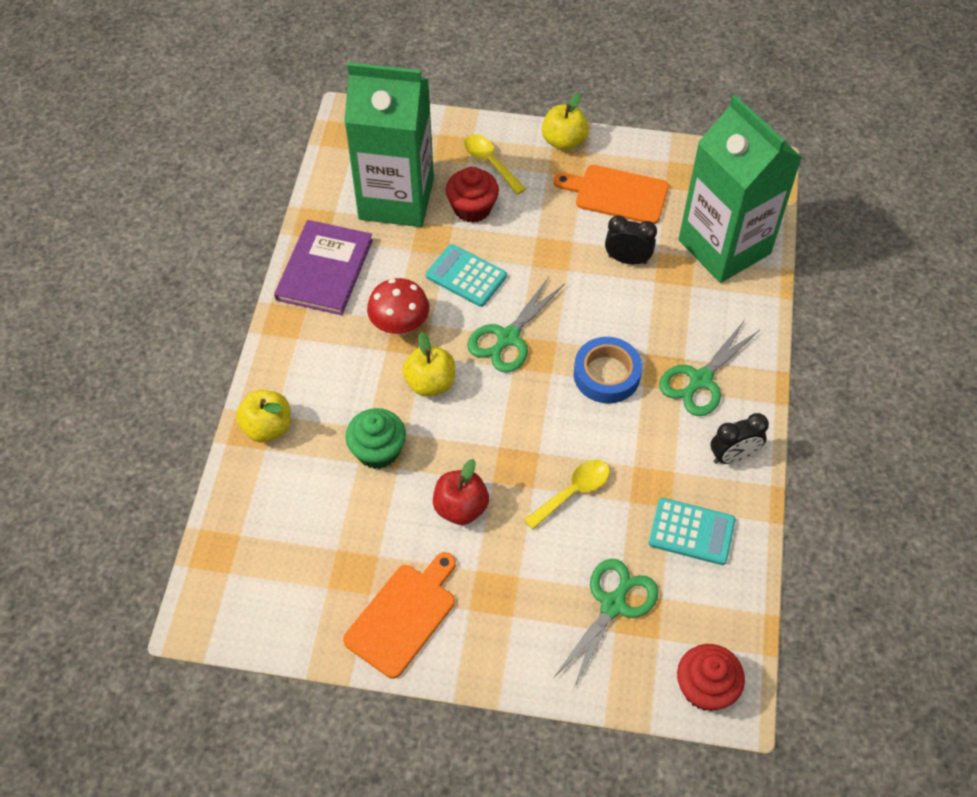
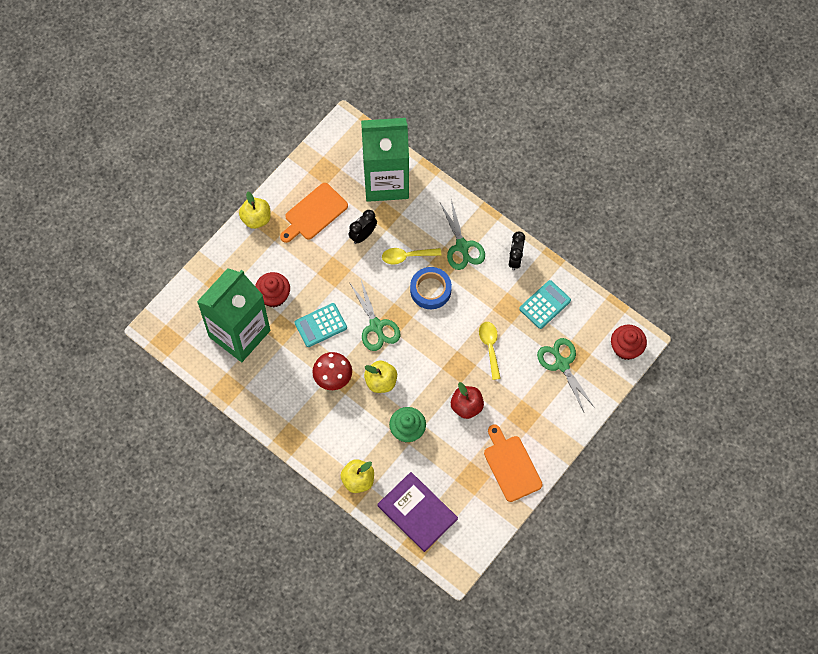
camera: 60 degrees left, 10 degrees up
purple book [274,220,373,315] -> purple book moved to [377,472,458,552]
yellow spoon [464,134,526,195] -> yellow spoon moved to [382,248,441,264]

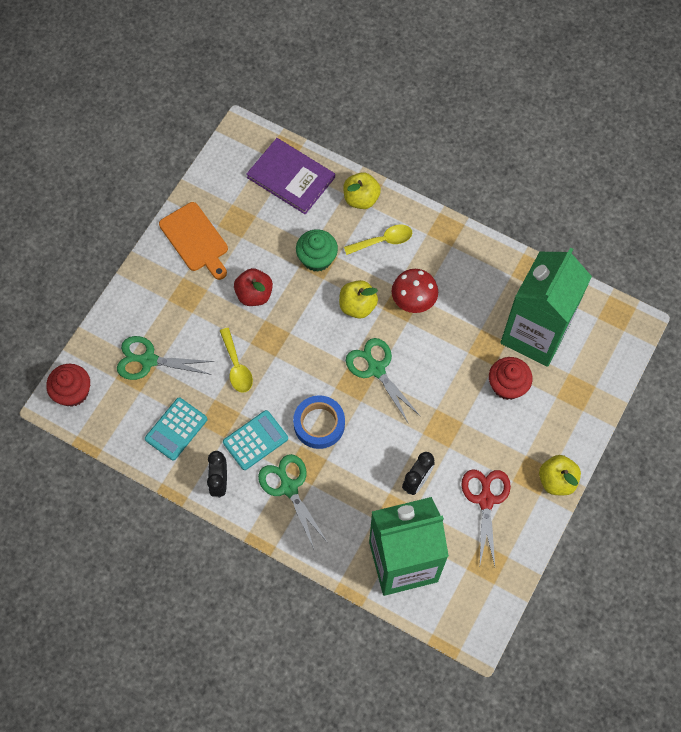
camera: 170 degrees right, 0 degrees up
orange cutting board [280,183,348,243] -> red scissors [461,469,511,566]
turquoise calculator [294,303,347,347] -> turquoise calculator moved to [223,410,288,470]
yellow spoon [382,248,441,264] -> yellow spoon moved to [344,224,412,255]
green scissors [537,338,595,412] -> green scissors turned 135 degrees clockwise [117,336,215,380]

